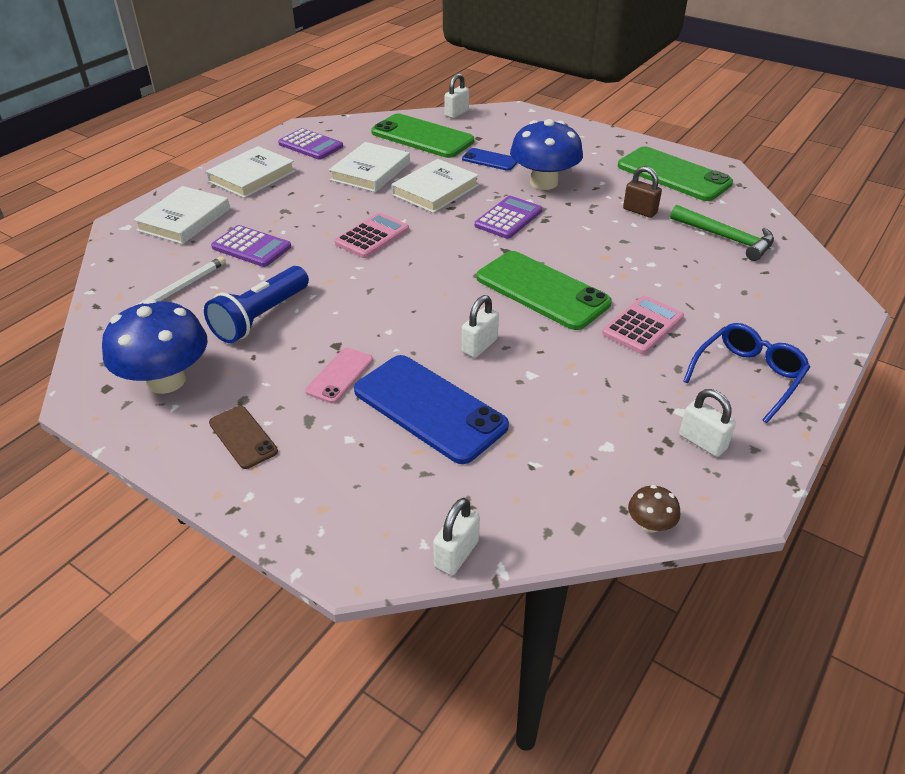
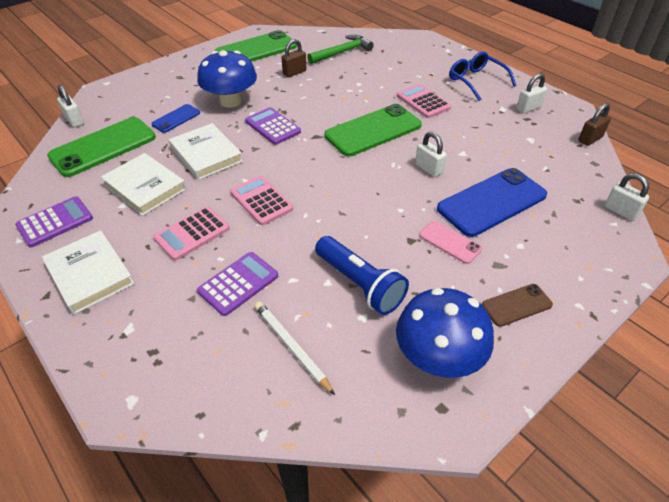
camera: 75 degrees left, 5 degrees up
white book [133,186,230,244] -> none
brown mushroom [628,485,680,532] -> brown padlock [578,103,611,146]
none -> pink calculator [153,207,230,261]

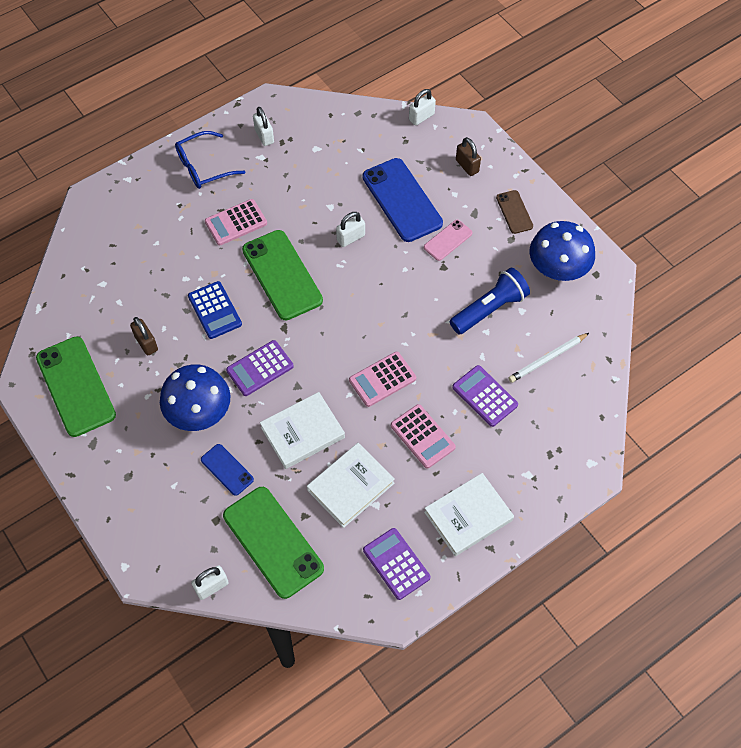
camera: 85 degrees left, 15 degrees up
green hammer [307,35,374,64] -> none
brown padlock [578,103,611,146] -> brown padlock moved to [456,137,481,176]
none -> blue calculator [188,281,242,339]

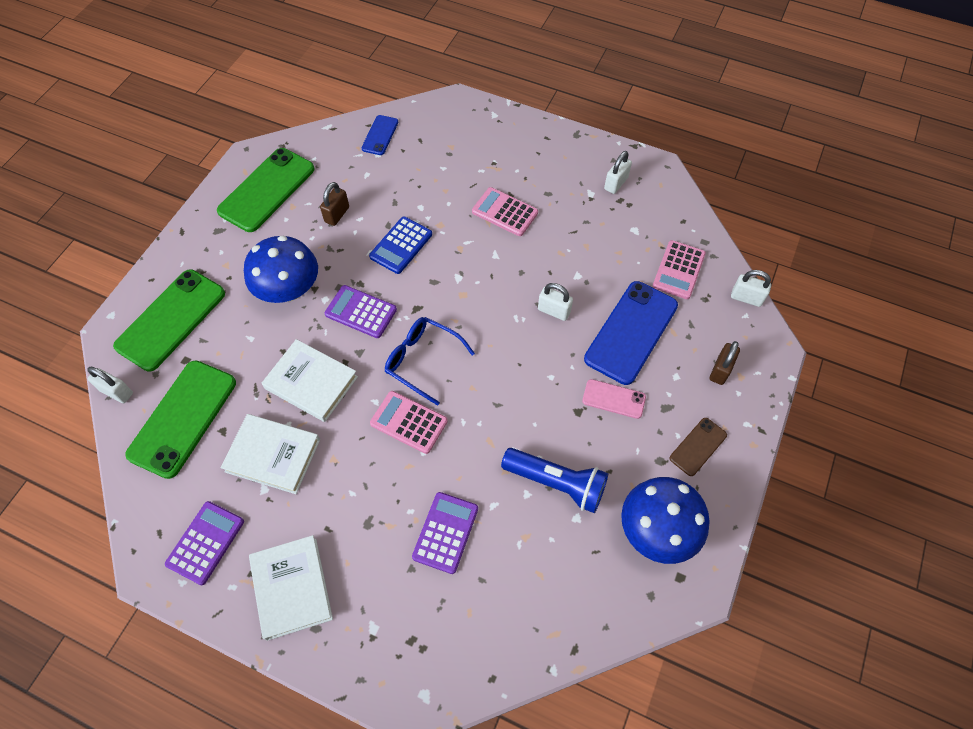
camera: 60 degrees right, 0 degrees up
blue glasses [175,131,245,189] -> blue glasses moved to [385,317,475,406]
blue phone [201,444,254,496] -> blue phone moved to [362,115,398,155]
green phone [242,230,323,320] -> green phone moved to [113,269,225,371]
pink calculator [391,404,456,469] -> pink calculator moved to [653,240,706,299]
white book [424,473,514,556] -> white book turned 45 degrees clockwise [249,535,333,641]
white pencil [508,333,589,383] -> none

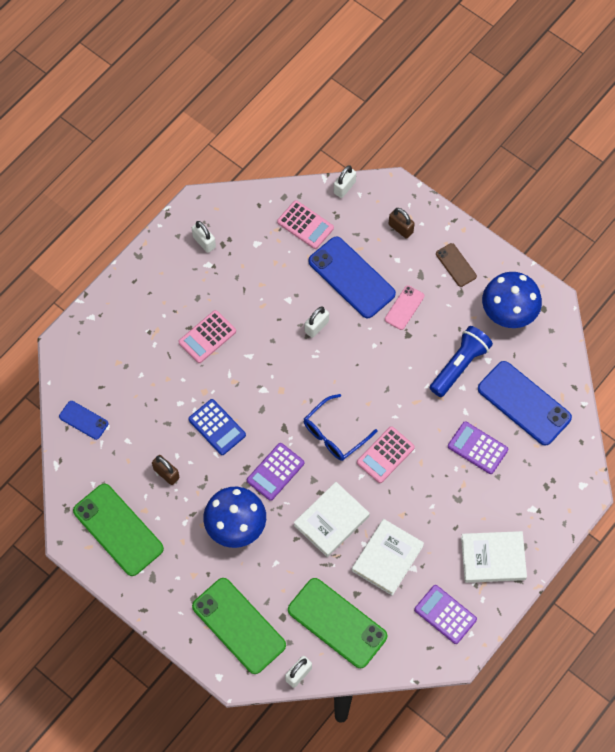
camera: 75 degrees left, 5 degrees up
none -> blue phone [478,361,572,446]

